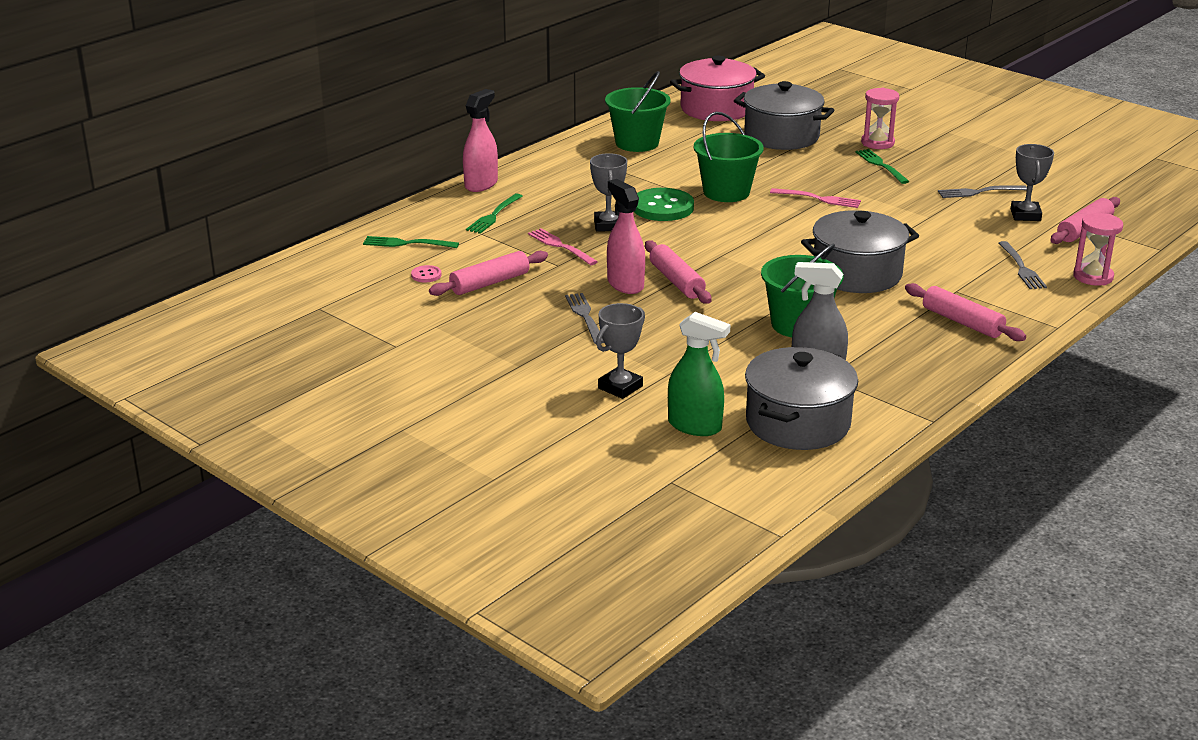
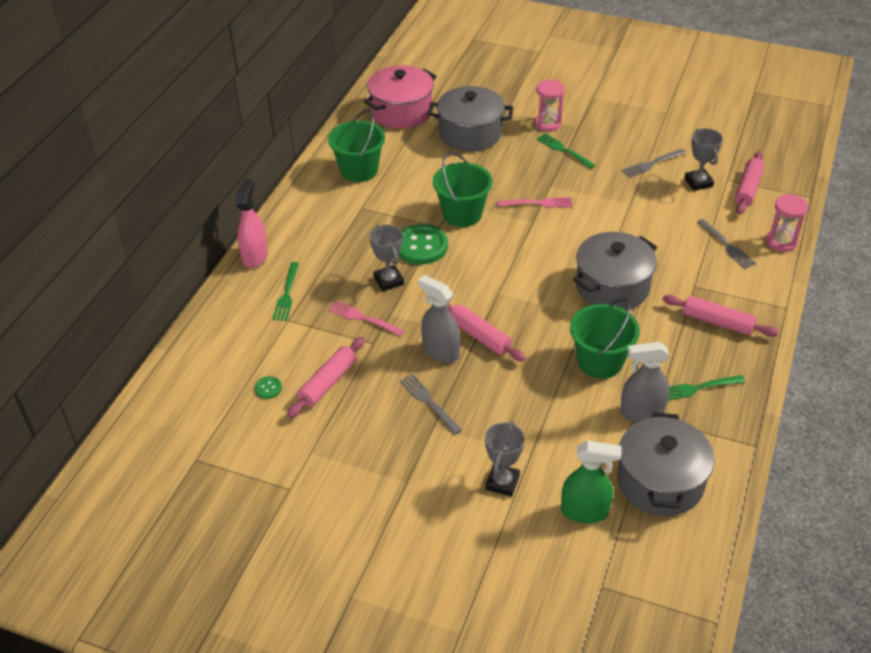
camera: 20 degrees left, 15 degrees up
green fork [363,236,459,248] -> green fork moved to [668,375,745,401]
pink button [411,265,442,282] -> green button [255,376,282,399]
pink spray bottle [607,179,645,294] -> grey spray bottle [418,275,460,363]

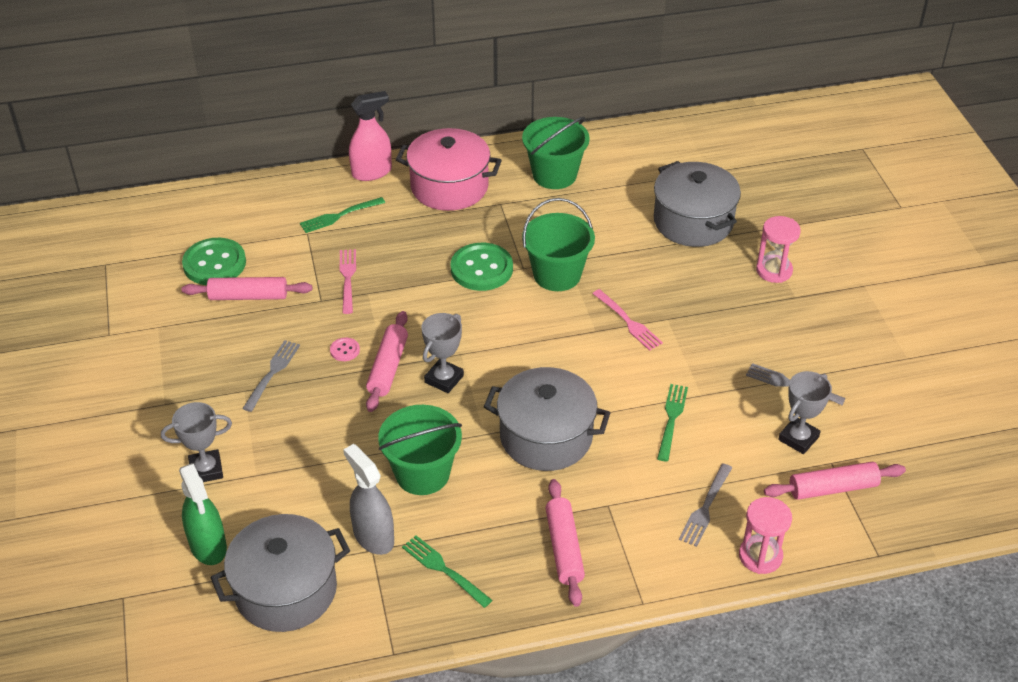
camera: 55 degrees right, 0 degrees up
green button [255,376,282,399] -> green button [182,238,246,285], size x2.24
pink pot [364,65,437,129] -> pink pot moved to [396,128,502,211]
grey trophy [370,225,404,291] -> grey trophy moved to [422,313,464,393]
grey spray bottle [418,275,460,363] -> pink button [330,338,360,361]
green fork [537,133,596,169] -> green fork moved to [657,384,688,462]

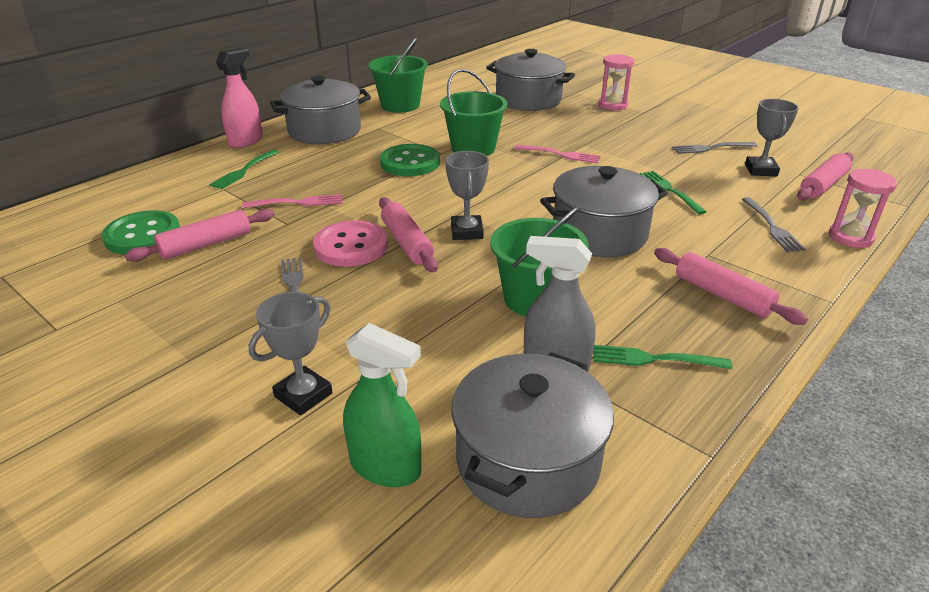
camera: 35 degrees left, 10 degrees down
pink button [330,338,360,361] -> pink button [313,220,388,267], size x2.24
pink fork [340,249,356,314] -> pink fork turned 120 degrees clockwise [242,194,342,208]
pink pot [396,128,502,211] -> grey pot [270,76,371,144]

